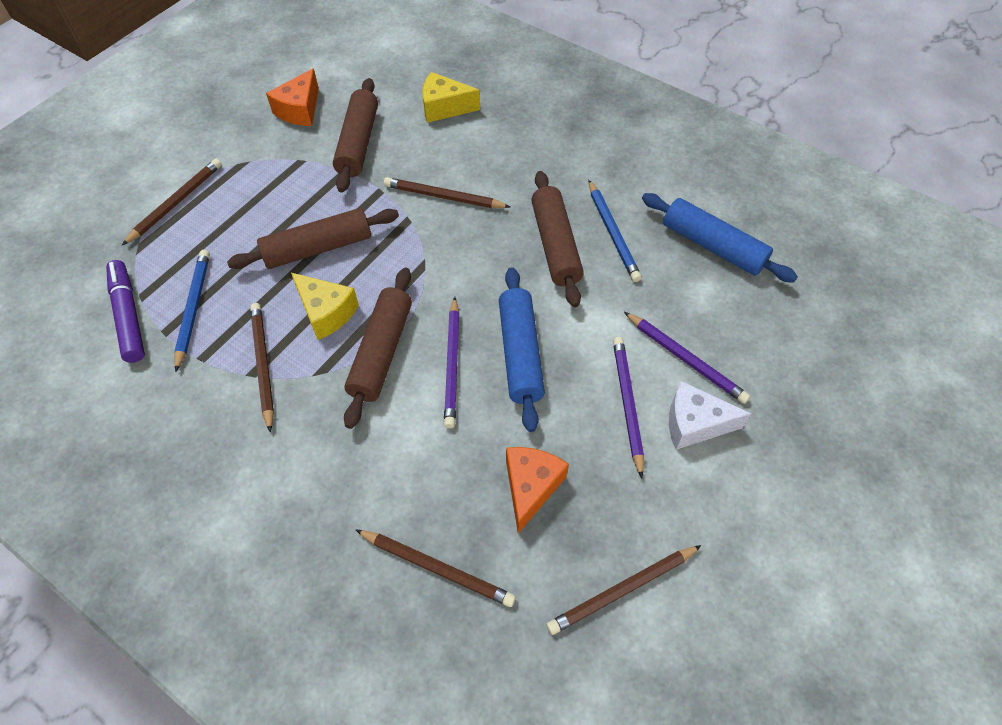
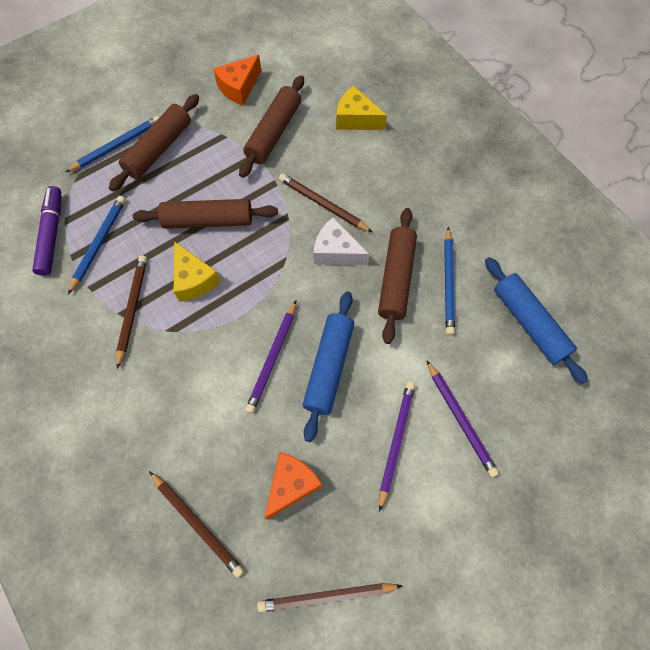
camera: 20 degrees right, 10 degrees up
brown pencil [122,159,222,245] -> blue pencil [66,116,159,172]
brown rolling pin [344,268,412,429] -> brown rolling pin moved to [109,94,199,192]
white cheese [669,381,751,450] -> white cheese moved to [313,217,370,265]

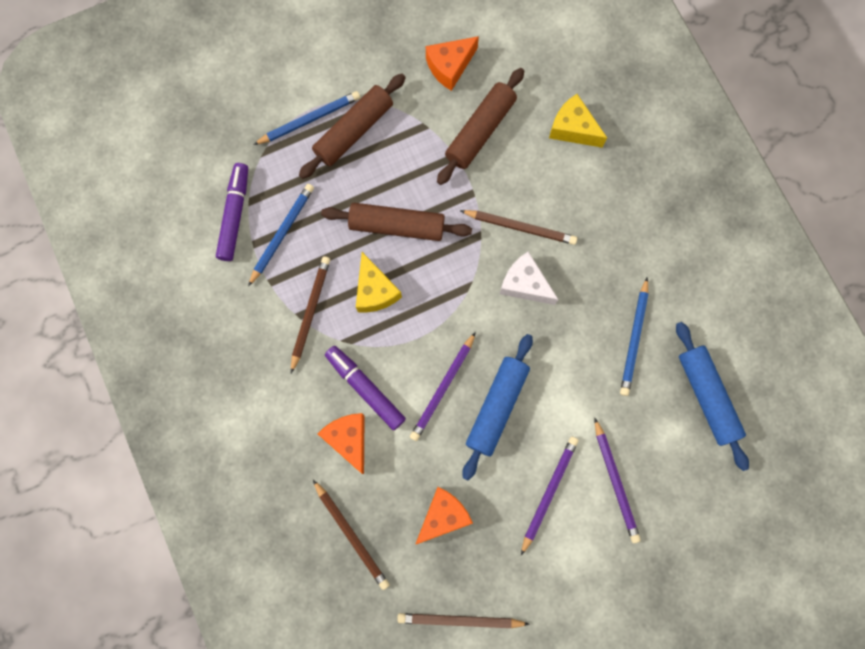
camera: 10 degrees right, 10 degrees up
brown pencil [279,173,372,232] -> brown pencil turned 150 degrees clockwise [460,210,577,245]
brown rolling pin [378,208,417,344] -> none
none -> orange cheese [318,413,365,474]
none -> purple marker [325,346,406,431]

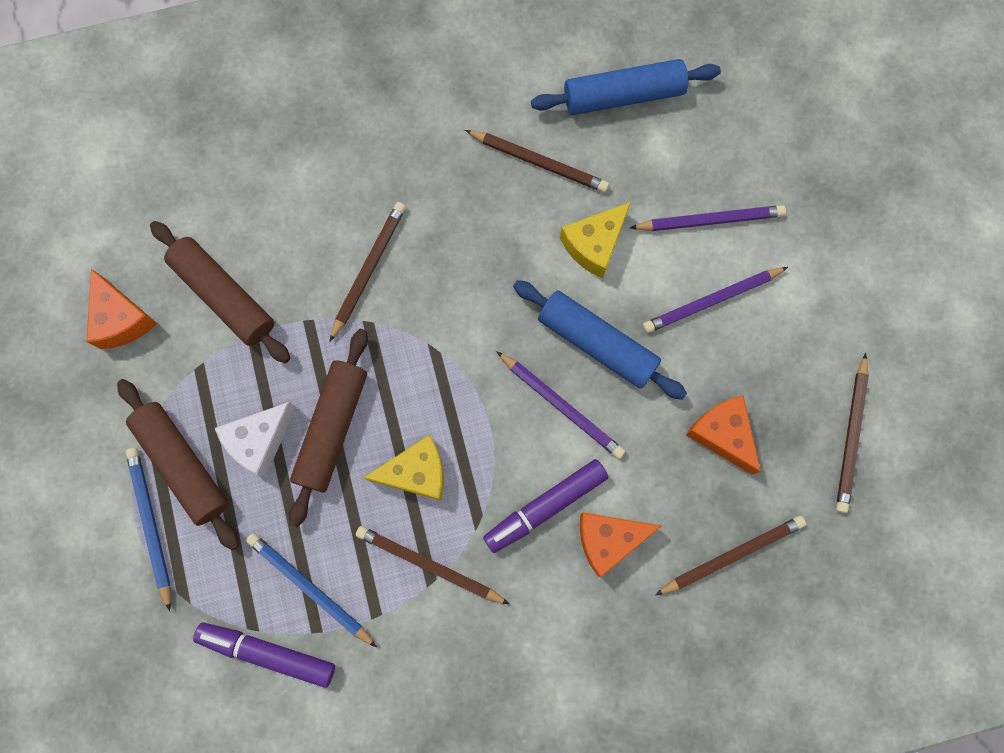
camera: 80 degrees left, 0 degrees up
white cheese [500,251,558,305] -> white cheese moved to [215,402,296,477]
purple pencil [521,437,578,555] -> purple pencil turned 60 degrees counterclockwise [643,267,788,333]
yellow cheese [549,94,607,148] -> yellow cheese moved to [560,202,631,278]
blue pencil [620,277,649,396] -> brown pencil [465,130,609,193]

